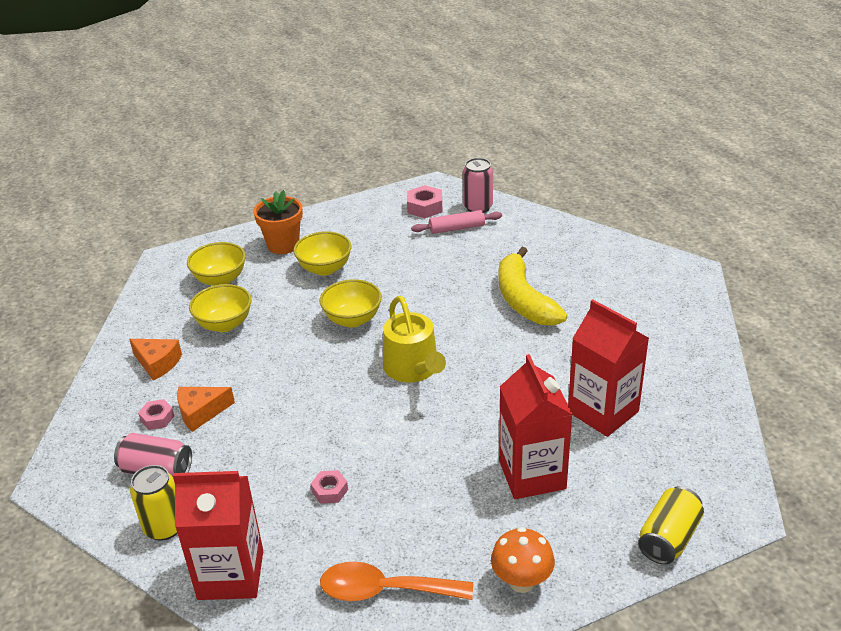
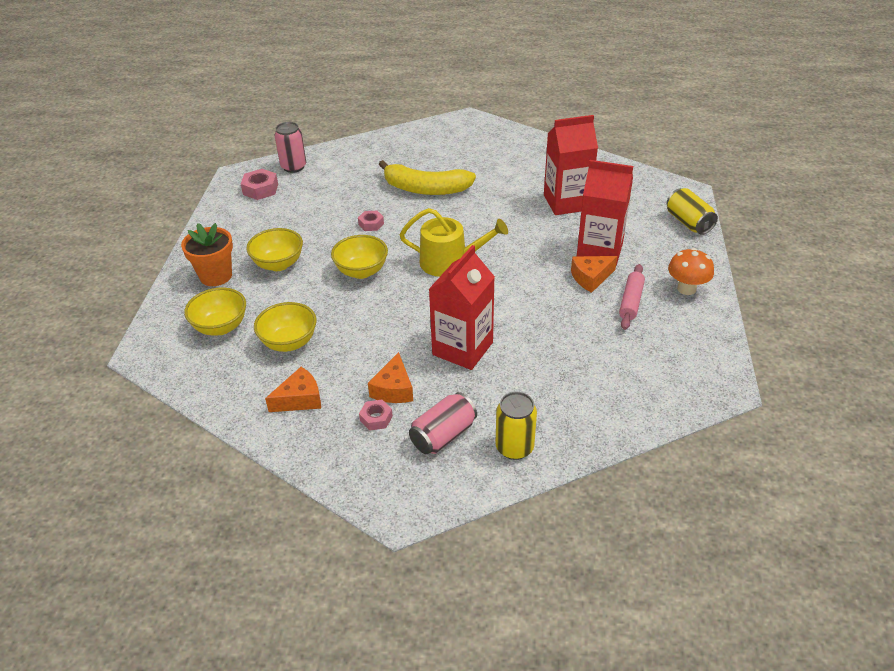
camera: 60 degrees left, 5 degrees up
red carton [173,471,263,600] -> red carton moved to [429,245,495,370]
pink nut [311,470,348,504] -> pink nut moved to [358,211,384,231]
orange spoon [320,561,473,601] -> none
pink rolling pin [411,210,502,234] -> pink rolling pin moved to [619,264,645,330]
none -> orange cheese [571,256,617,293]

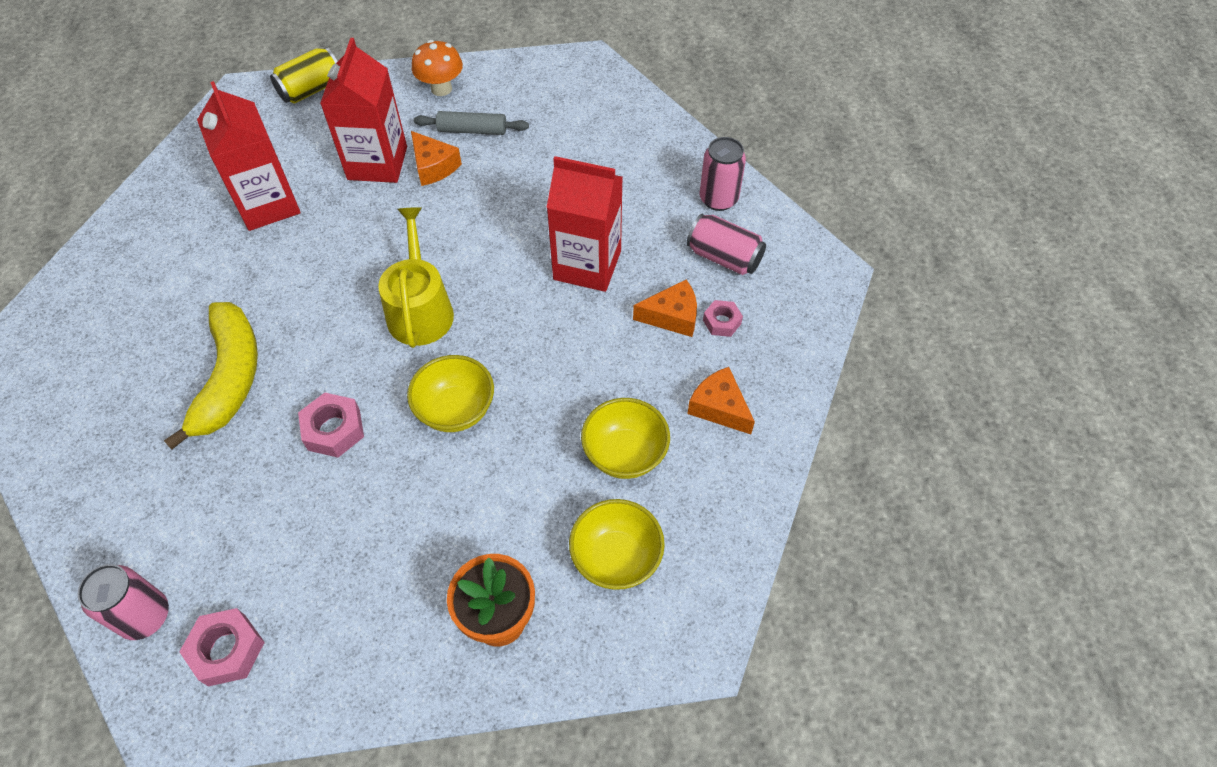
camera: 105 degrees left, 15 degrees up
yellow bowl [246,228,303,271] -> none
pink nut [358,211,384,231] -> pink nut [298,392,364,458], size x1.55
yellow can [495,392,537,460] -> pink can [699,137,746,211]
pink rolling pin [619,264,645,330] -> grey rolling pin [414,111,529,135]

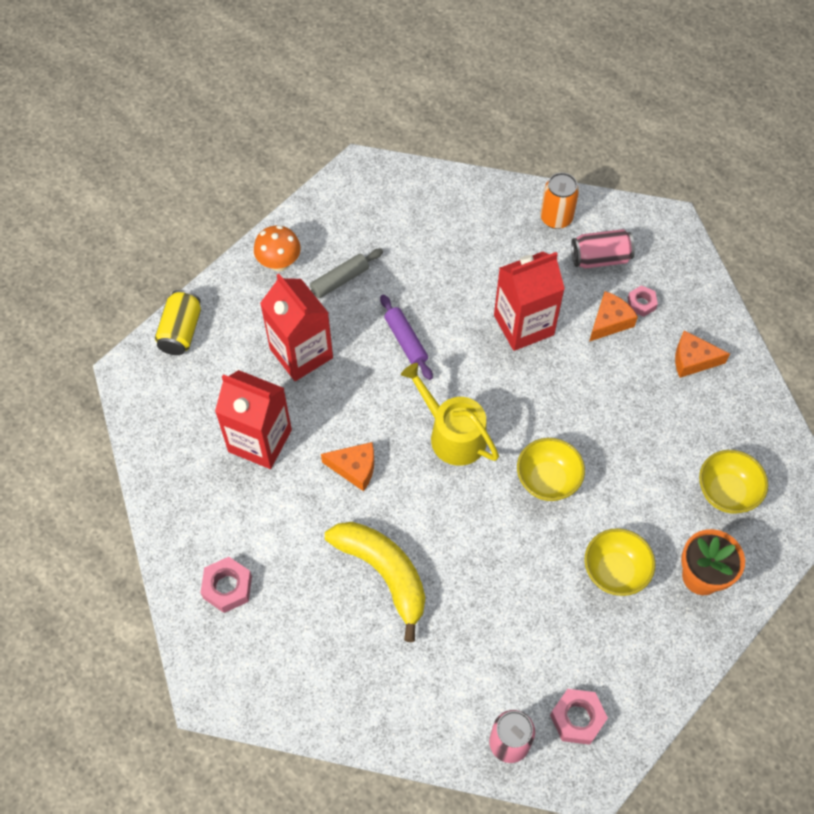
camera: 40 degrees left, 5 degrees up
pink nut [298,392,364,458] -> pink nut moved to [200,557,252,613]
orange cheese [411,131,462,186] -> orange cheese moved to [321,442,374,491]
yellow bowl [581,398,670,479] -> yellow bowl moved to [585,528,655,596]
pink can [699,137,746,211] -> orange can [540,173,579,229]
none -> purple rolling pin [380,295,433,380]

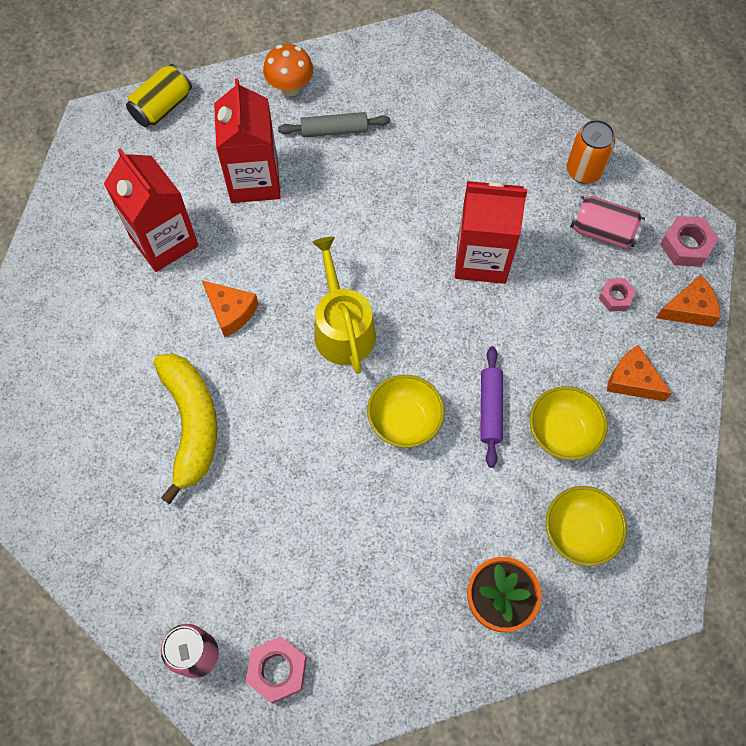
camera: 30 degrees right, 5 degrees up
pink nut [200,557,252,613] -> pink nut moved to [660,216,719,267]
purple rolling pin [380,295,433,380] -> purple rolling pin moved to [480,346,503,468]
yellow bowl [585,528,655,596] -> yellow bowl moved to [530,386,608,460]
orange cheese [589,291,638,342] -> orange cheese moved to [656,275,721,327]

